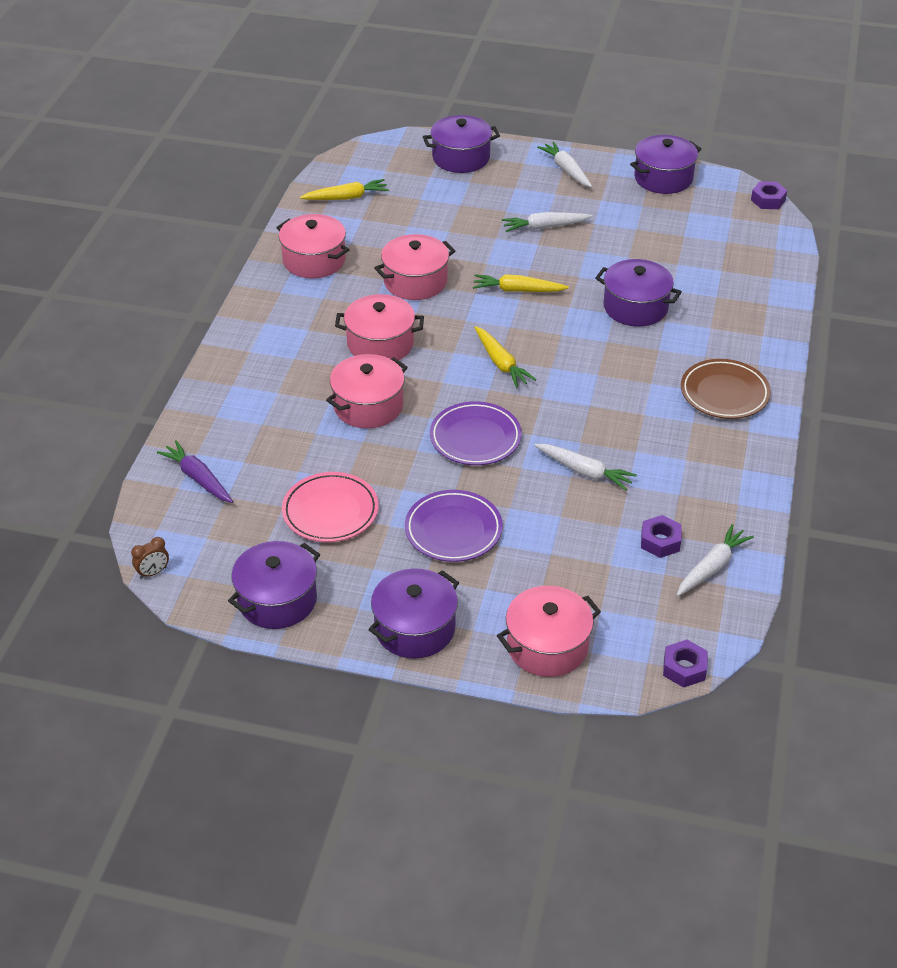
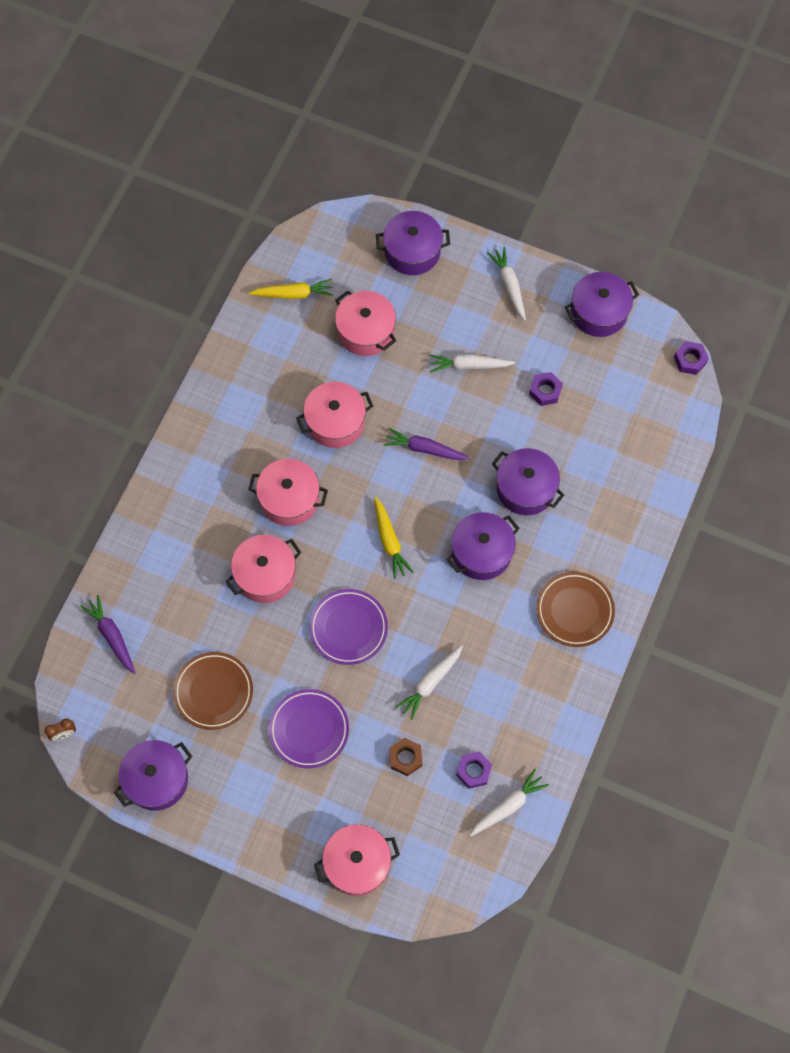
camera: 10 degrees right, 25 degrees up
pink pot [276,214,349,278] -> pink pot moved to [335,290,396,356]
pink plate [282,472,379,542] -> brown plate [173,652,253,730]
purple pot [368,568,459,659] -> purple pot moved to [447,512,520,580]
yellow carrot [473,274,569,292] -> purple carrot [383,428,470,460]
white carrot [534,444,637,491] -> white carrot turned 90 degrees clockwise [395,645,463,720]
purple nut [663,640,708,688] -> purple nut moved to [529,372,563,406]
none -> brown nut [389,738,423,776]

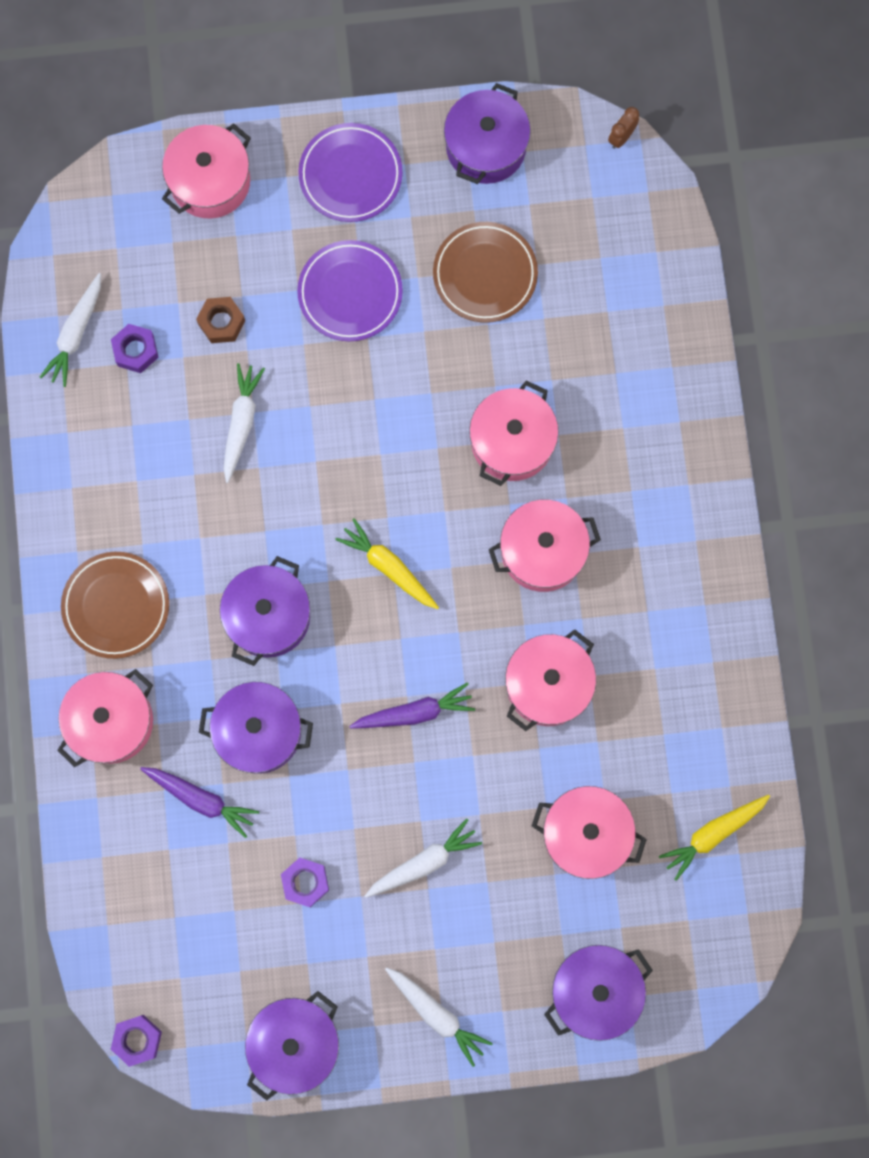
camera: 150 degrees right, 10 degrees up
purple carrot [80,595,135,674] -> purple carrot moved to [140,767,259,838]
purple plate [309,589,388,665] -> purple plate moved to [298,123,403,222]
none -> pink pot [57,669,153,767]

